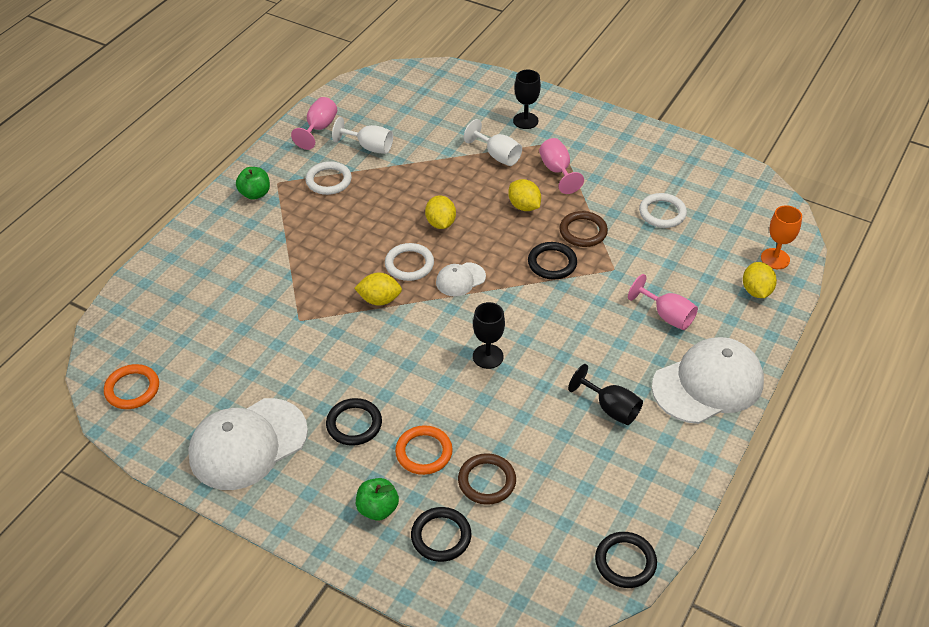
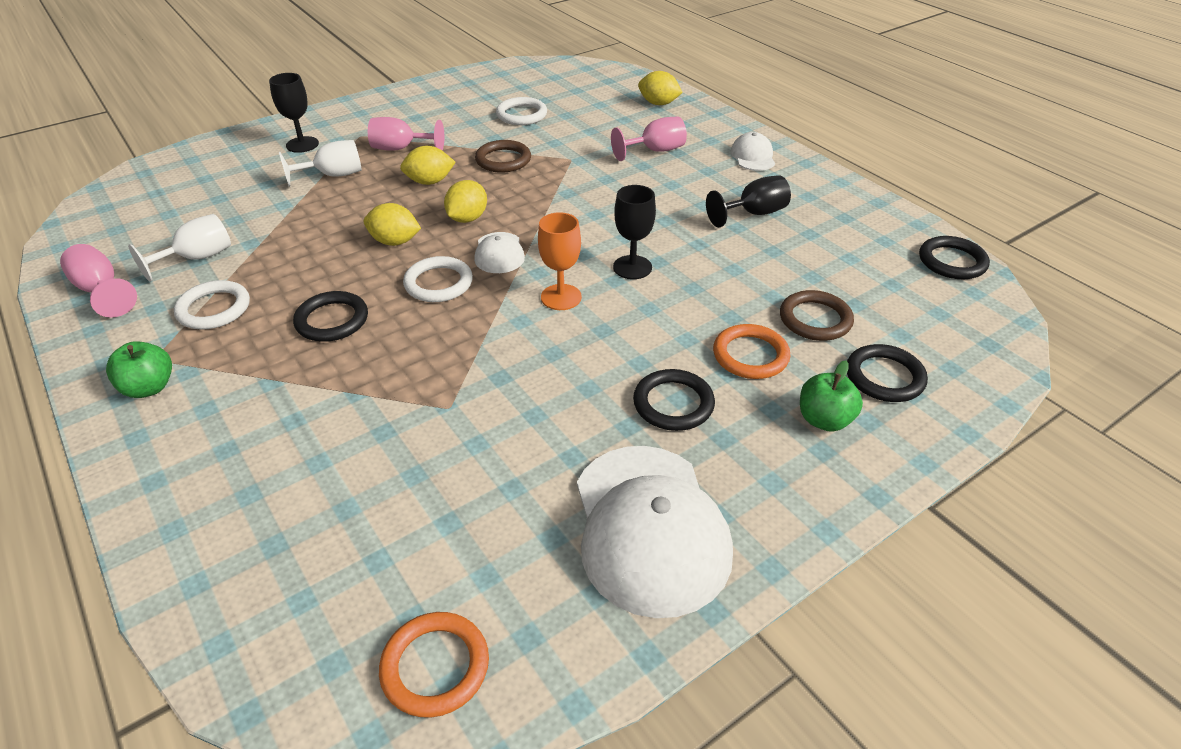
camera: 65 degrees left, 5 degrees down
yellow lemon [354,273,402,306] -> yellow lemon moved to [444,180,487,223]
black ring [528,242,577,279] -> black ring moved to [293,291,368,342]
white cap [652,337,764,424] -> white cap [731,132,775,171], size x0.48
orange goblet [761,205,802,269] -> orange goblet moved to [538,212,582,310]

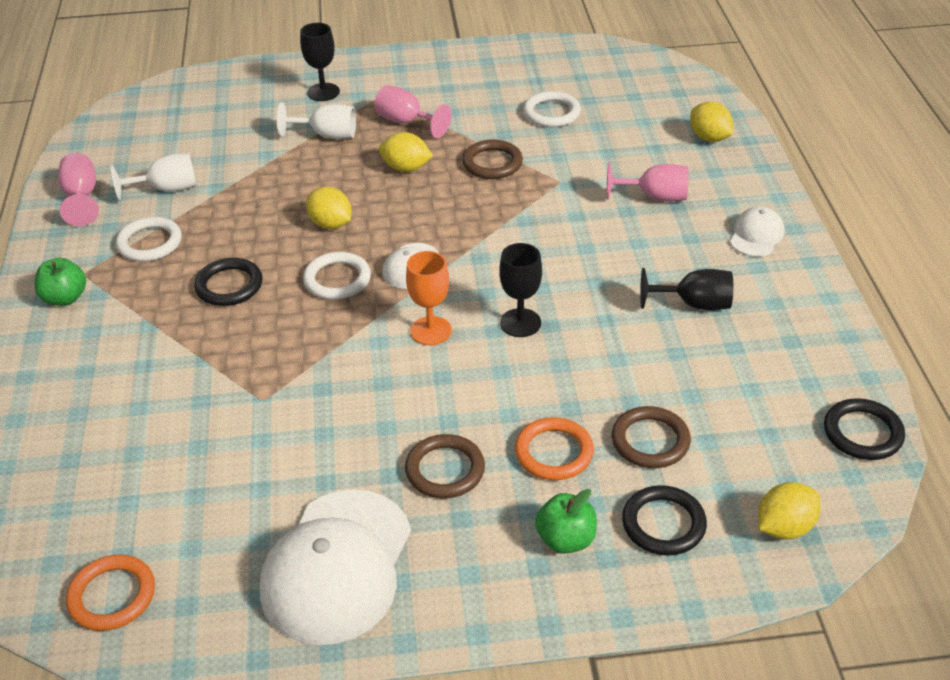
camera: 30 degrees right, 0 degrees up
yellow lemon [444,180,487,223] -> yellow lemon moved to [758,482,820,540]
black ring [633,369,715,431] -> brown ring [405,434,485,499]

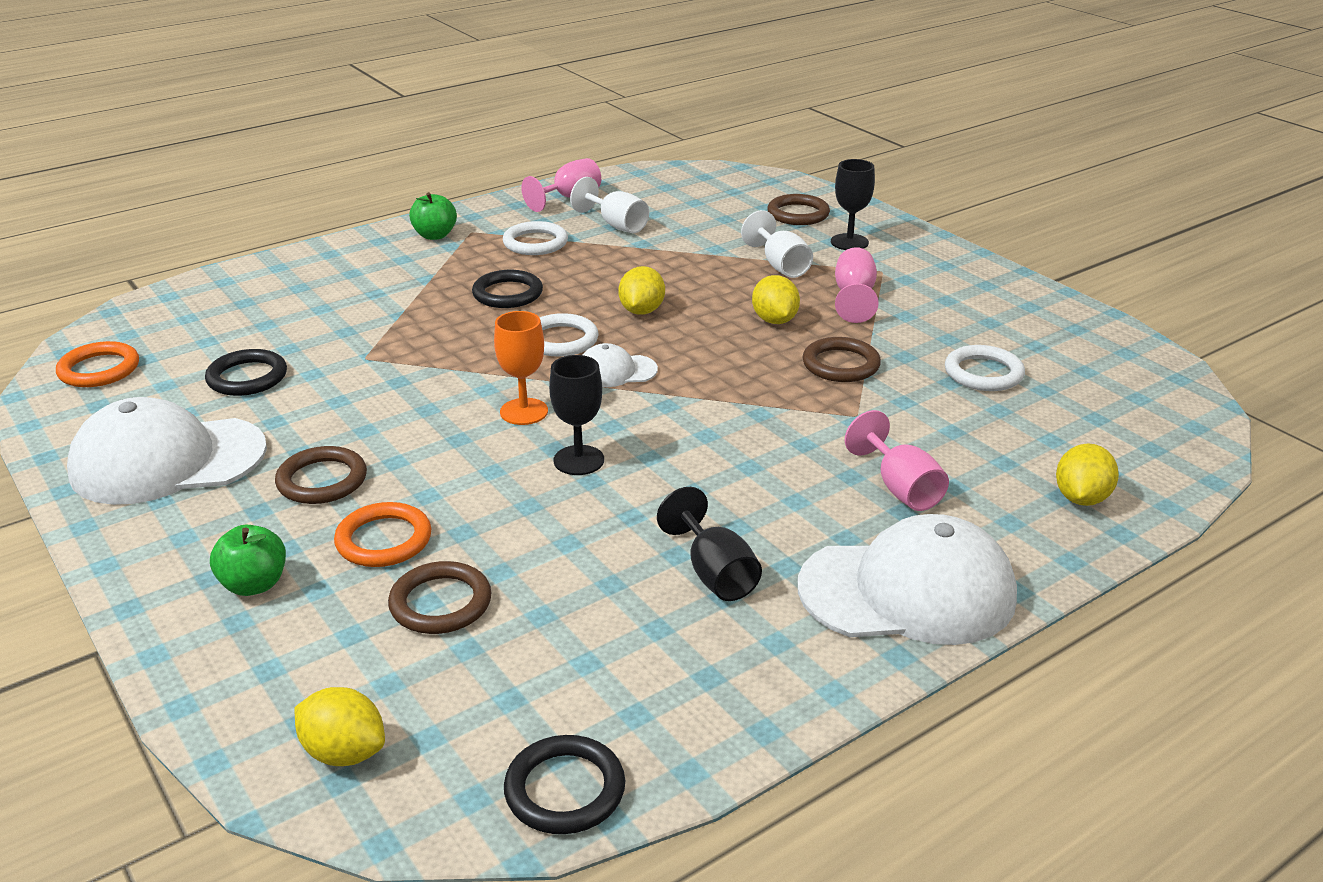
camera: 60 degrees right, 10 degrees down
black ring [622,485,707,556] -> black ring moved to [205,349,287,396]
white cap [730,207,785,257] -> white cap [798,514,1017,645], size x2.07
none -> brown ring [767,194,830,225]

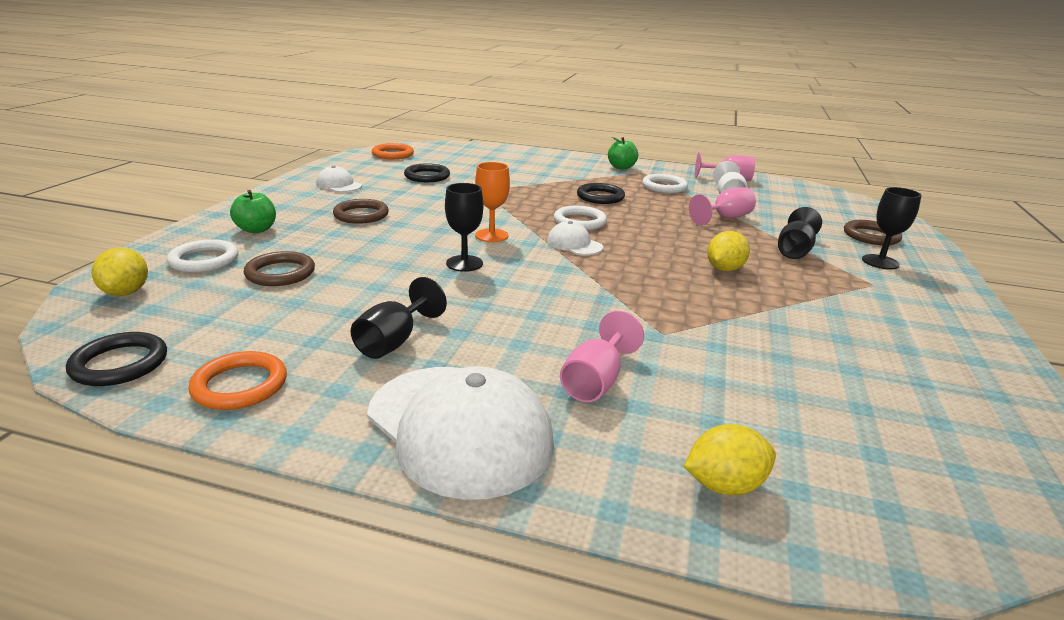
camera: 50 degrees right, 5 degrees down
white cap [67,397,267,505] -> white cap [316,165,362,192], size x0.48
orange ring [334,502,432,567] -> orange ring moved to [188,351,287,410]
yellow lemon [618,266,665,315] -> none
white goblet [741,210,813,278] -> black goblet [778,207,822,259]
brown ring [802,337,881,382] -> none
pink goblet [835,247,879,323] -> pink goblet moved to [689,187,756,225]
white ring [945,345,1025,391] -> white ring moved to [167,239,239,273]

